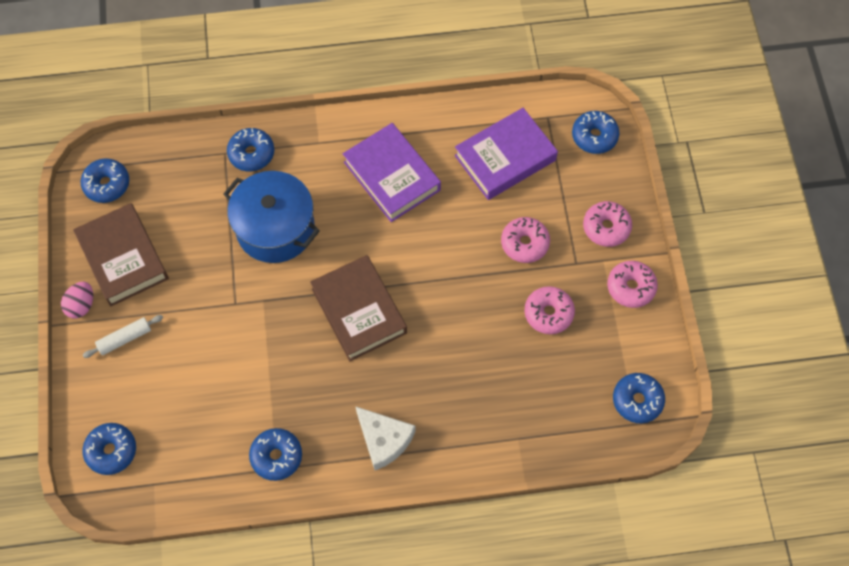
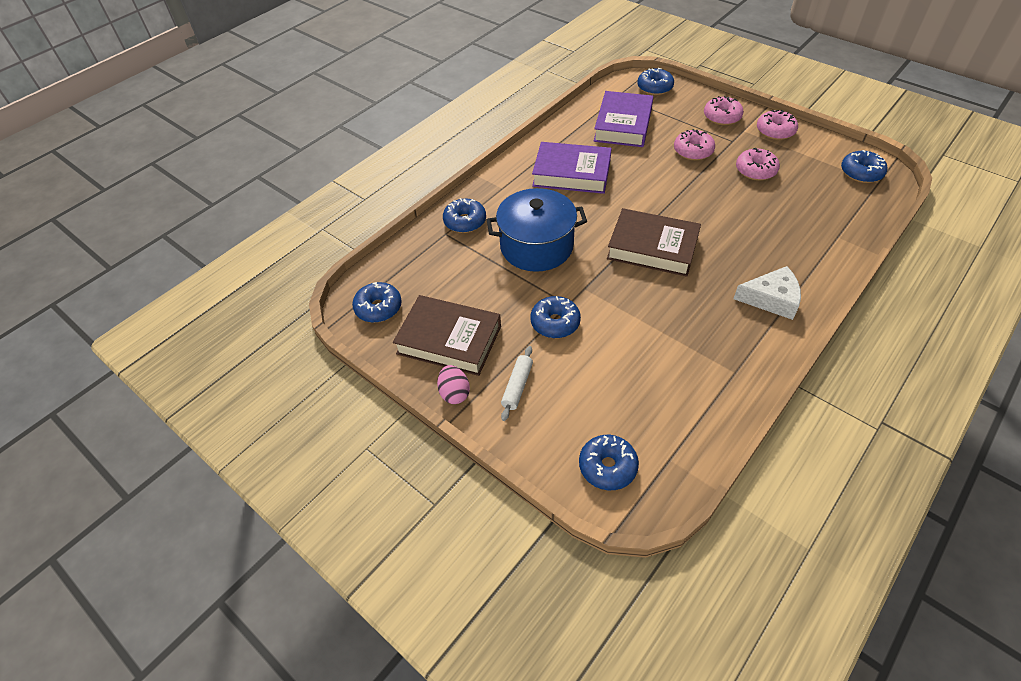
camera: 40 degrees left, 15 degrees down
blue donut [249,428,302,481] -> blue donut moved to [530,296,581,338]

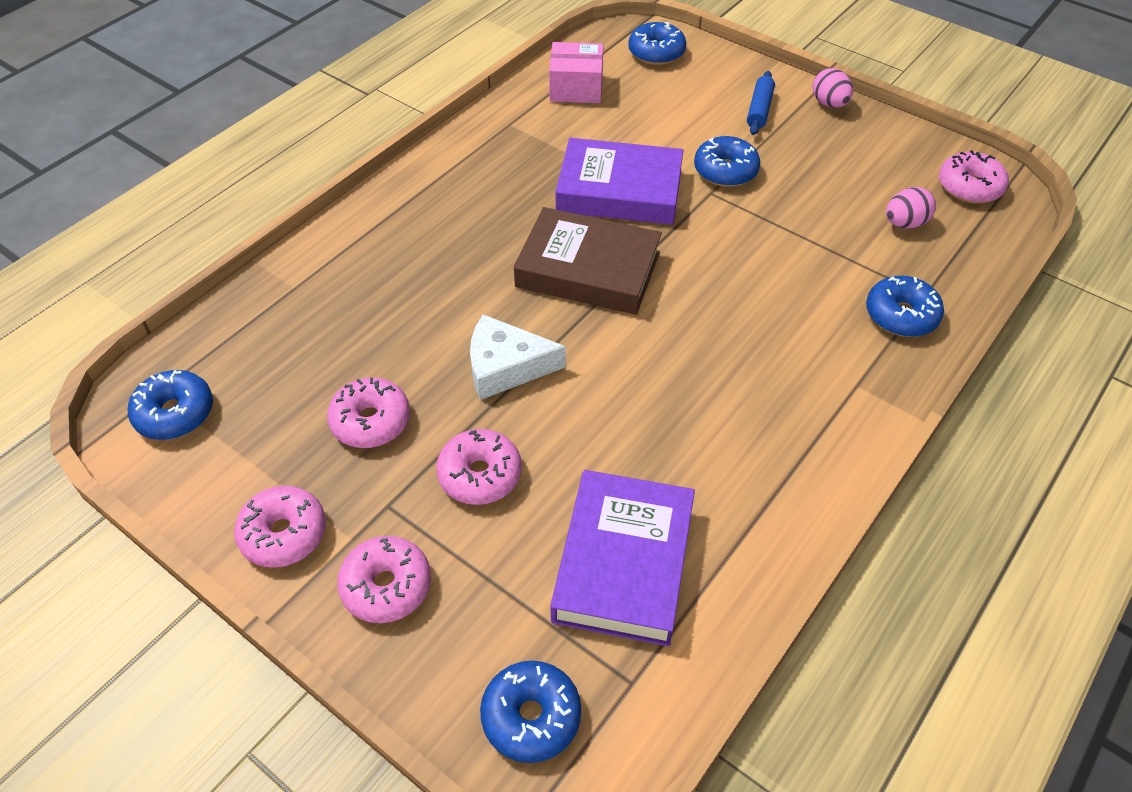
camera: 175 degrees right, 0 degrees up
blue donut [352,282,402,323] -> pink donut [939,150,1009,204]
brown book [393,295,501,376] -> none
blue pot [487,188,587,272] -> none
white rolling pin [501,346,533,421] -> blue rolling pin [747,71,775,135]
purple book [532,142,612,194] -> purple book moved to [555,138,683,225]
white cheese [733,266,801,320] -> white cheese moved to [470,314,566,400]
none -> pink box [549,42,604,103]
none -> pink egg [886,187,936,229]

